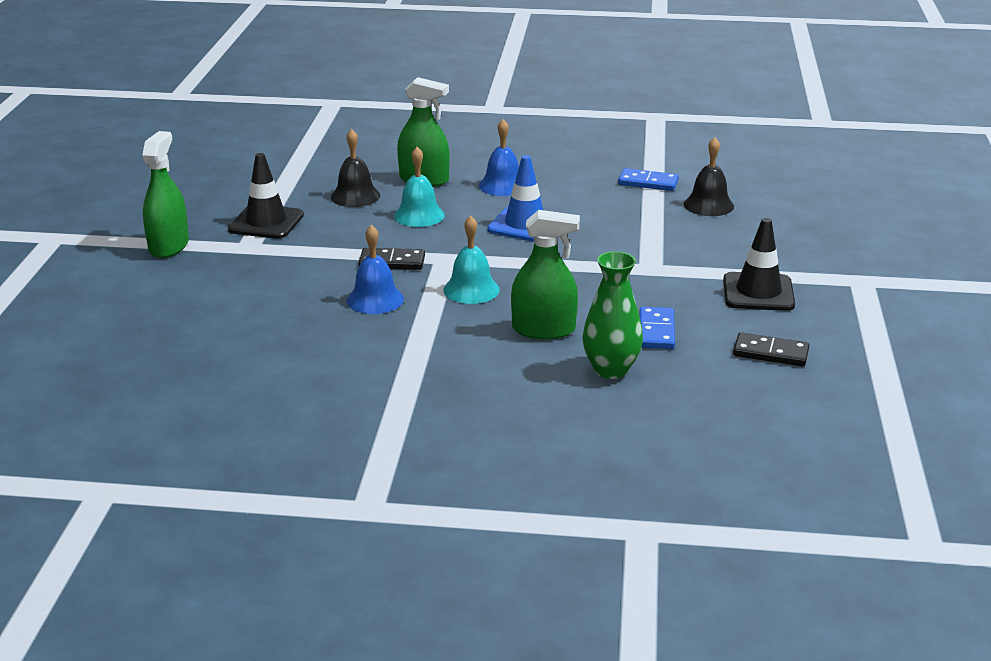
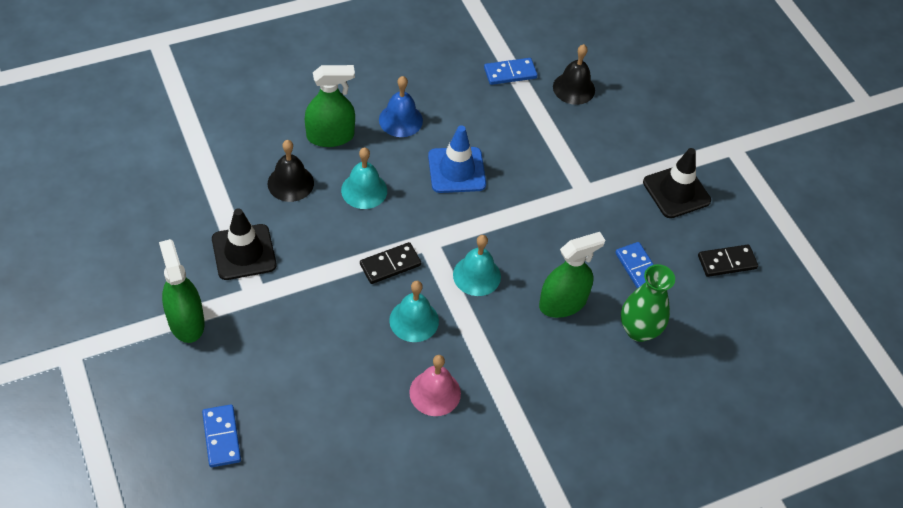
camera: 35 degrees left, 25 degrees up
blue bell [347,225,404,314] -> turquoise bell [389,281,439,342]
none -> blue domino [202,404,241,467]
none -> pink bell [409,355,461,416]

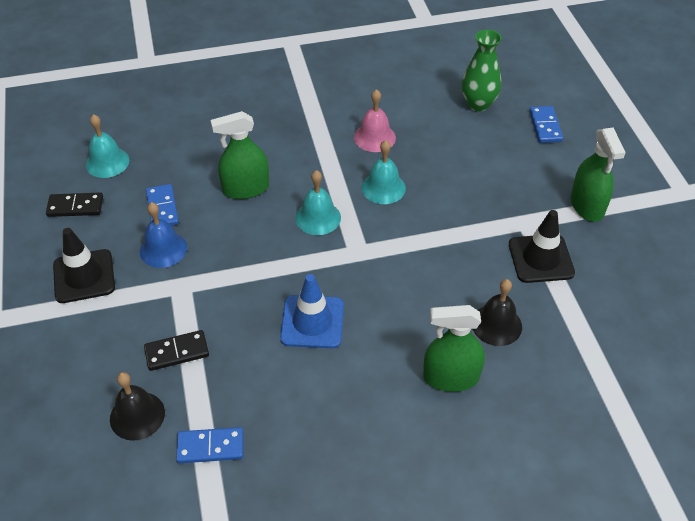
camera: 165 degrees left, 5 degrees down
turquoise bell [341,147,387,209] -> turquoise bell moved to [86,114,129,178]
black domino [360,242,421,284] -> black domino moved to [144,330,209,371]
blue bell [379,76,423,137] -> blue bell moved to [140,202,187,268]
green vase [621,264,675,342] -> green vase moved to [461,29,502,112]

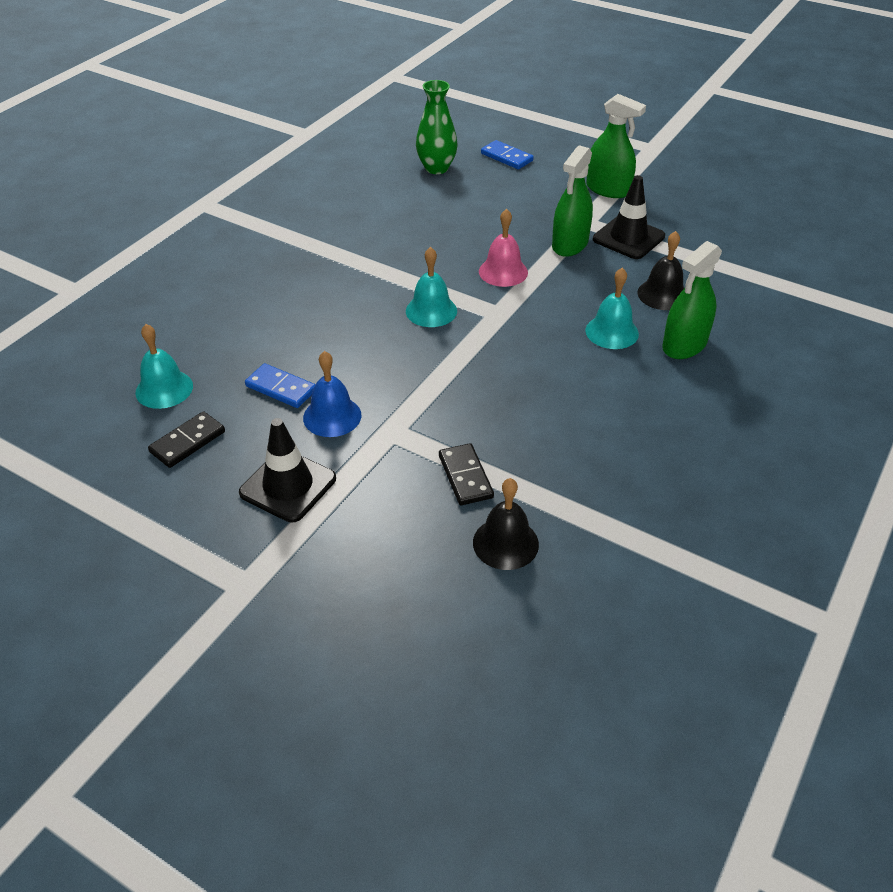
camera: 45 degrees left, 5 degrees down
black domino [144,330,209,371] -> black domino turned 45 degrees counterclockwise [439,443,494,505]
blue domino [176,427,243,463] -> none
green spray bottle [211,111,269,199] -> green spray bottle moved to [552,145,593,257]
blue traffic cone [280,274,344,348] -> none
pink bell [354,89,396,152] -> pink bell moved to [479,209,528,287]
turquoise bell [361,140,406,204] -> turquoise bell moved to [586,268,639,349]

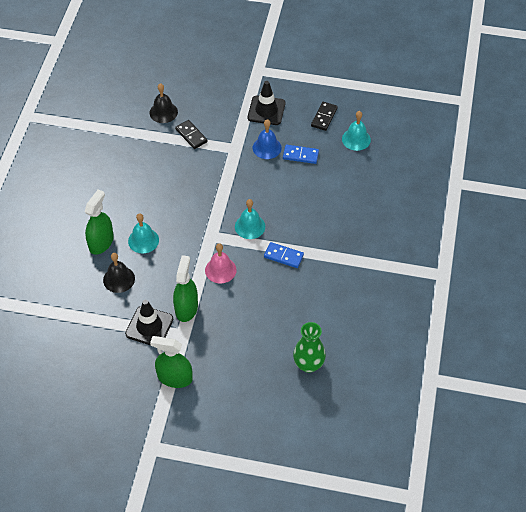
camera: 160 degrees right, 10 degrees up
blue domino [481,140,534,169] -> blue domino moved to [264,242,304,268]

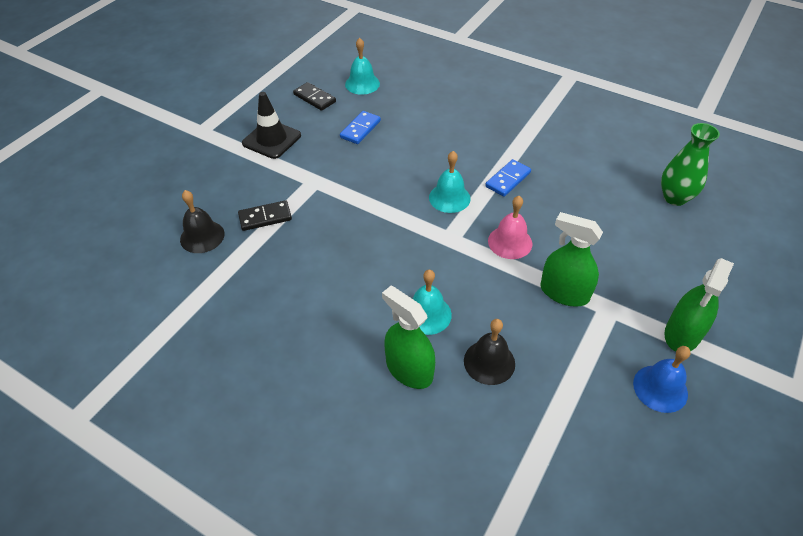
camera: 70 degrees left, 5 degrees down
black traffic cone [125,300,173,345] -> none
blue bell [253,119,282,159] -> blue bell moved to [633,346,690,413]

